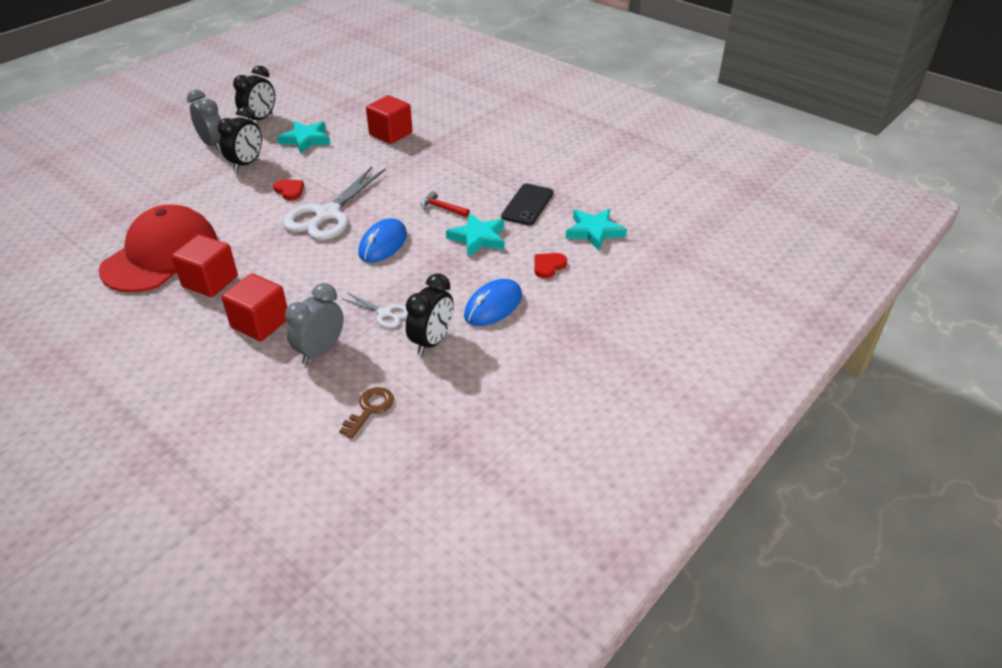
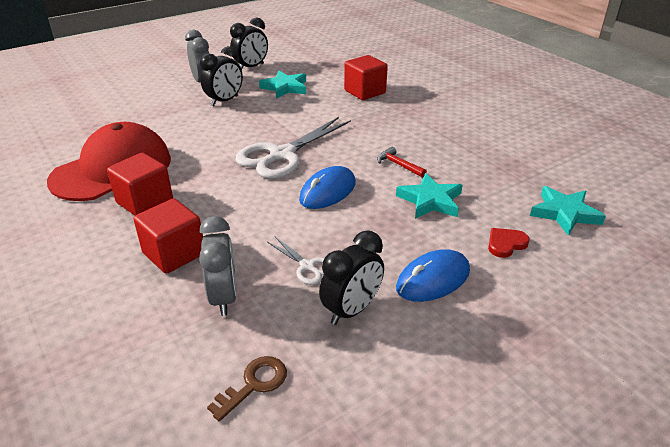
camera: 15 degrees right, 5 degrees down
red heart [273,179,304,200] -> none
grey clock [285,283,344,364] -> grey clock turned 120 degrees clockwise [199,216,237,316]
black phone [501,184,554,225] -> none

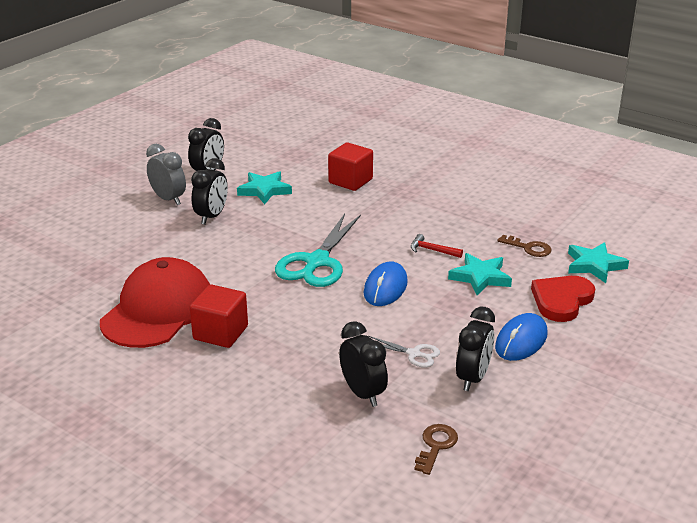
camera: 20 degrees left, 5 degrees down
red cube [133,198,203,274] -> none
grey clock [199,216,237,316] -> black clock [339,321,388,407]
white scissors [235,117,351,179] -> turquoise scissors [275,214,361,287]
red heart [488,228,530,258] -> red heart [531,276,595,322], size x1.83
none -> brown key [498,235,552,257]

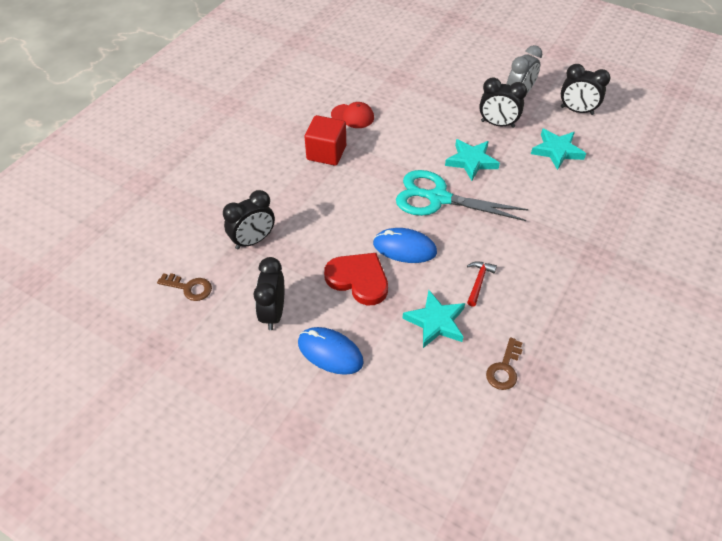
camera: 85 degrees right, 20 degrees up
red cap [100,257,210,348] -> red cap [331,102,374,128], size x0.45
red cube [328,142,373,191] -> none
white scissors [369,336,440,368] -> none
black clock [456,307,495,391] -> black clock turned 75 degrees clockwise [254,257,284,330]
red heart [531,276,595,322] -> red heart moved to [324,253,388,305]
turquoise star [568,242,629,283] -> turquoise star moved to [445,139,500,181]

